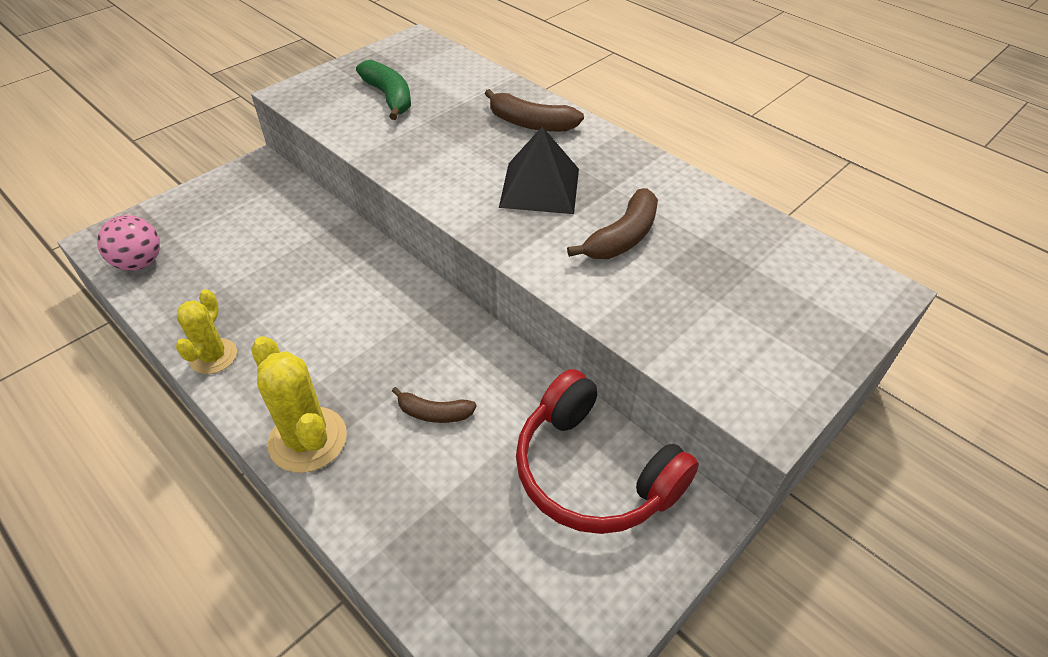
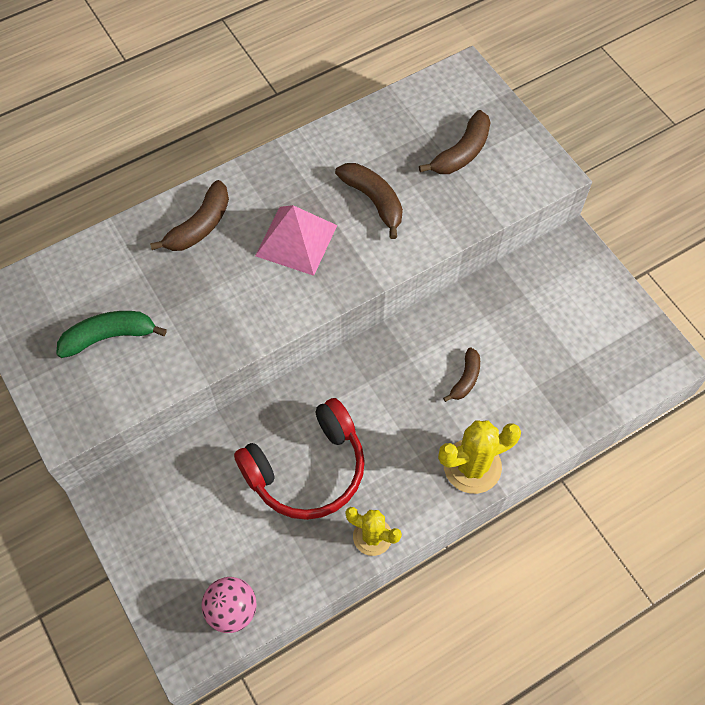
camera: 75 degrees left, 15 degrees up
black pyramid [499,126,579,214] -> pink pyramid [255,205,337,276]
red headphones [516,369,699,534] -> red headphones moved to [234,398,365,520]
none -> brown banana [419,110,491,174]

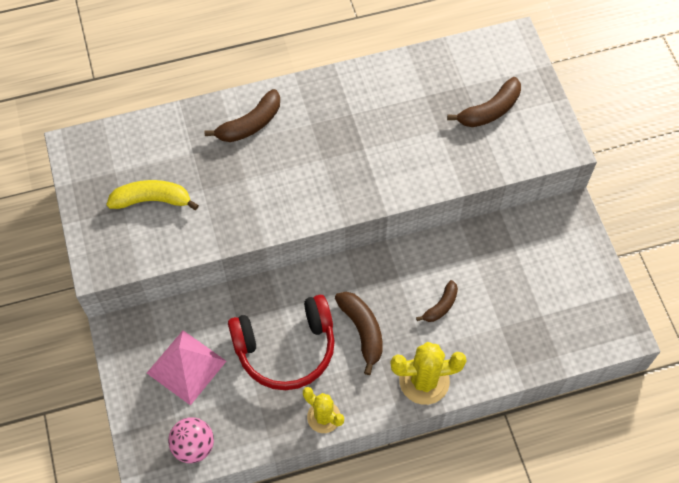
camera: 15 degrees right, 0 degrees up
green banana [56,311,167,358] -> yellow banana [106,180,199,210]
pink pyramid [255,205,337,276] -> pink pyramid moved to [147,330,226,406]
brown banana [335,163,403,239] -> brown banana moved to [335,292,383,375]

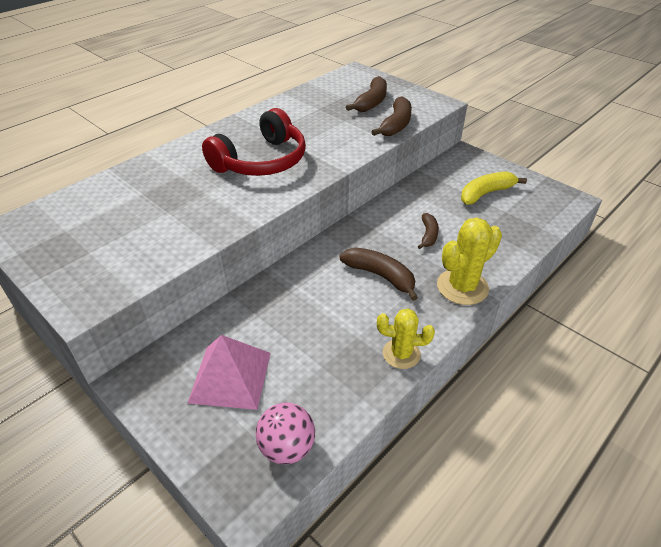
camera: 30 degrees left, 20 degrees down
yellow banana [106,180,199,210] -> yellow banana moved to [461,171,527,205]
brown banana [205,89,280,142] -> brown banana moved to [371,96,412,136]
red headphones [228,295,335,390] -> red headphones moved to [202,108,306,176]

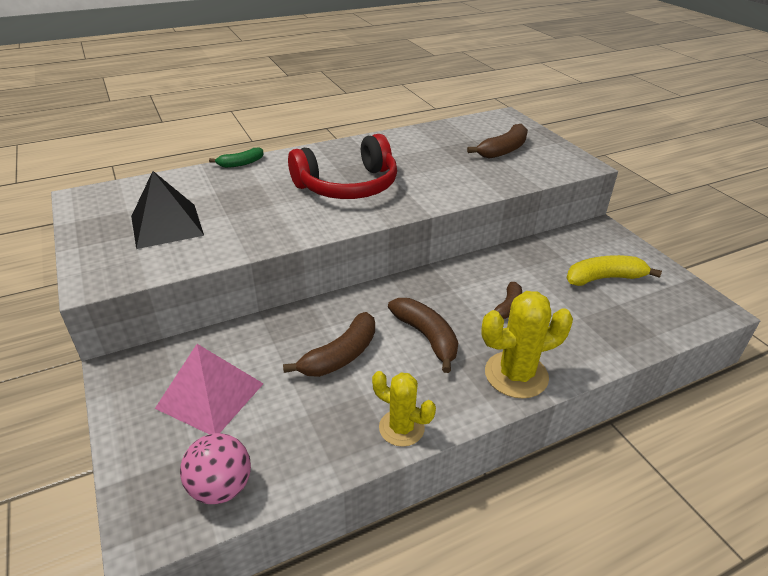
camera: 20 degrees right, 5 degrees down
brown banana [371,96,412,136] -> brown banana moved to [283,312,375,377]
none -> black pyramid [131,171,204,249]
none -> green banana [209,148,264,168]

